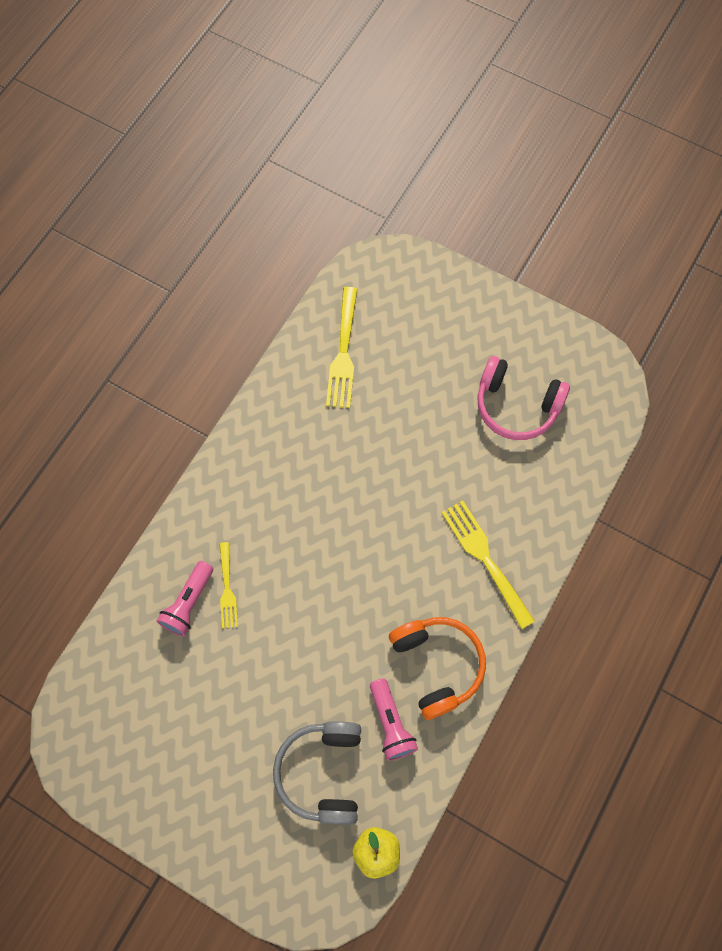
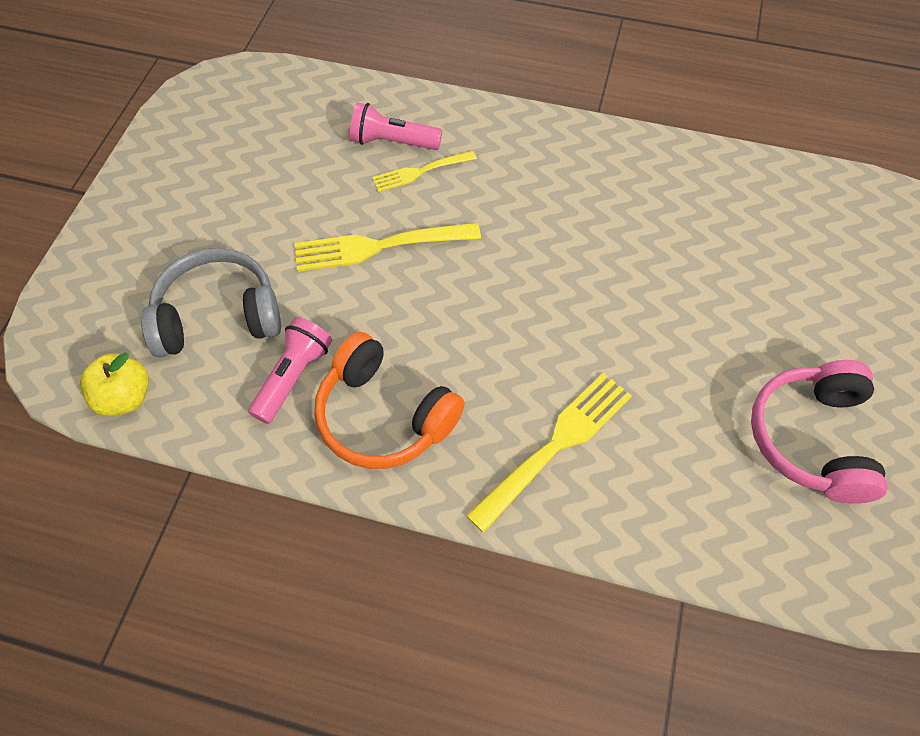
camera: 75 degrees right, 10 degrees down
yellow fork [326,287,357,408] -> yellow fork moved to [295,223,481,272]
pink flashlight [370,678,418,761] -> pink flashlight turned 150 degrees clockwise [248,317,332,424]
orange headphones [389,617,486,720] -> orange headphones turned 75 degrees clockwise [314,332,465,469]

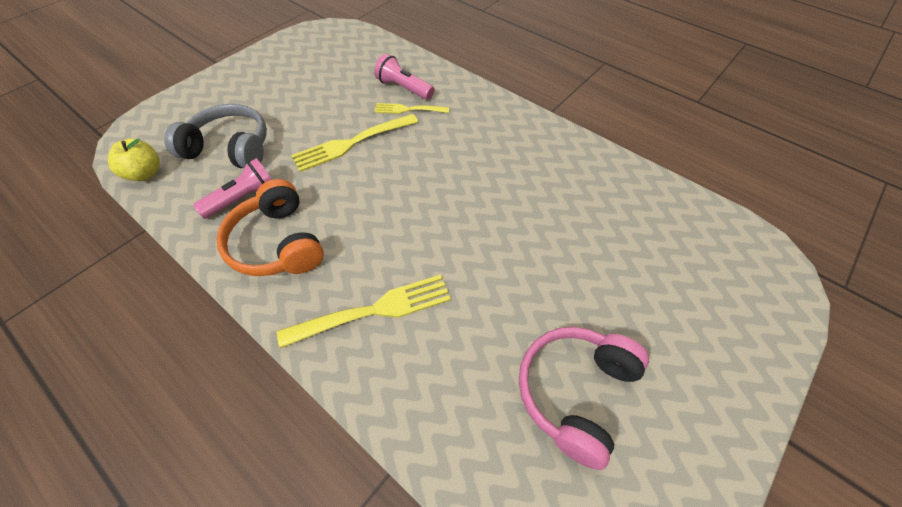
camera: 25 degrees right, 5 degrees down
yellow fork [295,223,481,272] -> yellow fork turned 45 degrees counterclockwise [291,114,418,172]

